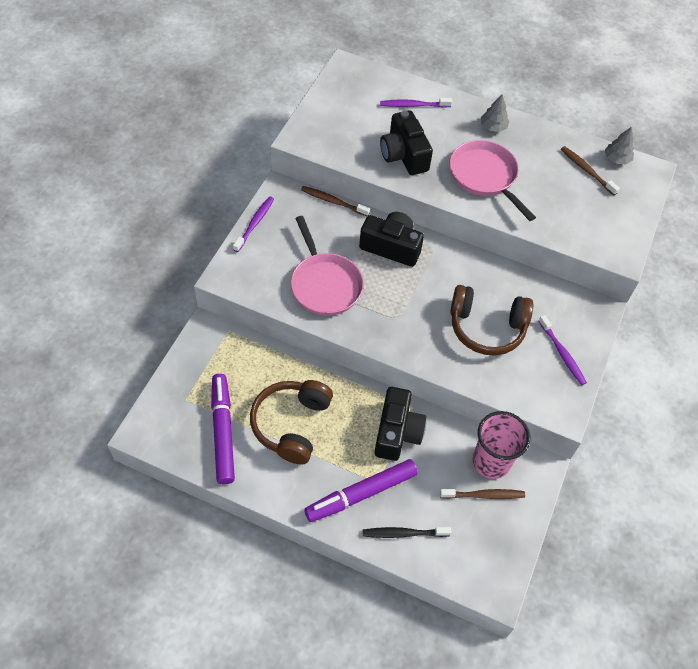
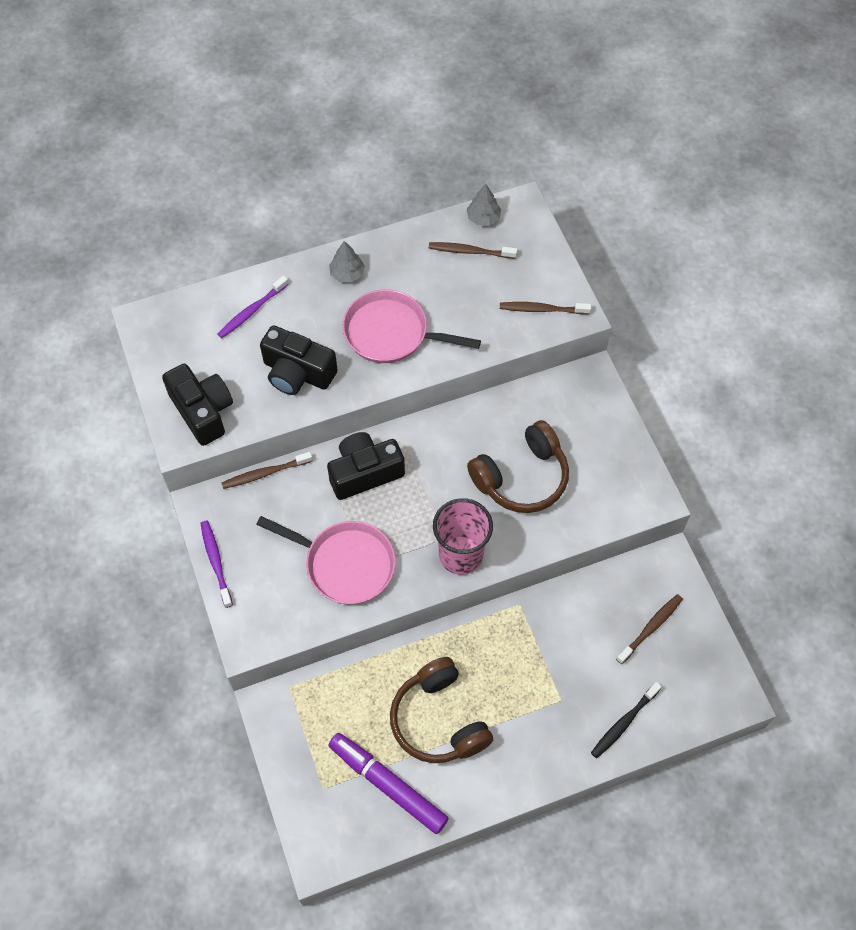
camera: 40 degrees left, 5 degrees up
purple marker [304,459,418,522] -> none
black camera [374,387,426,461] -> black camera moved to [162,364,233,446]
pink cup [473,411,530,479] -> pink cup moved to [433,498,493,575]
purple toothbrush [539,315,587,385] -> none
none -> brown toothbrush [500,302,591,315]

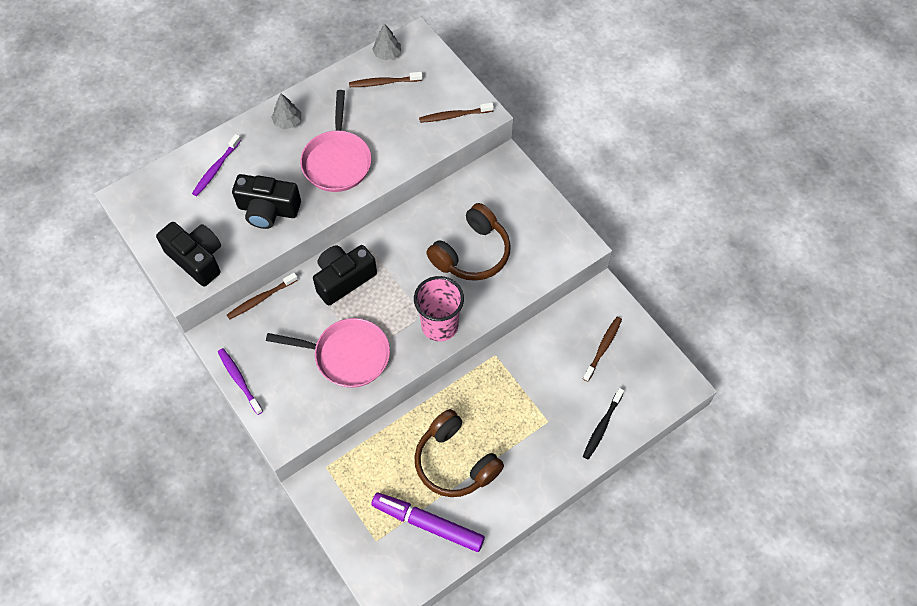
camera: 15 degrees left, 0 degrees up
pink pan [342,290,481,363] -> pink pan turned 90 degrees counterclockwise [300,90,371,192]

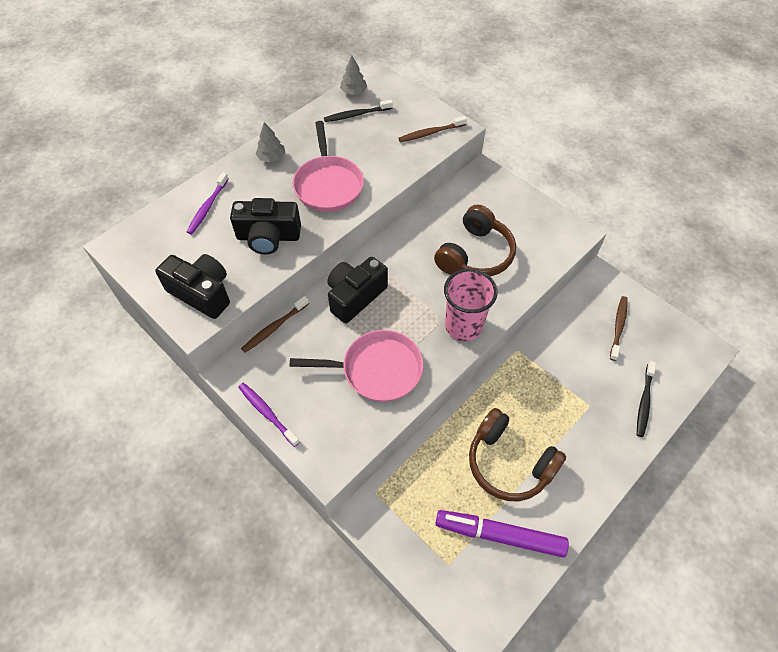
camera: 10 degrees left, 5 degrees down
brown toothbrush [349,72,423,87] -> black toothbrush [324,100,393,122]

